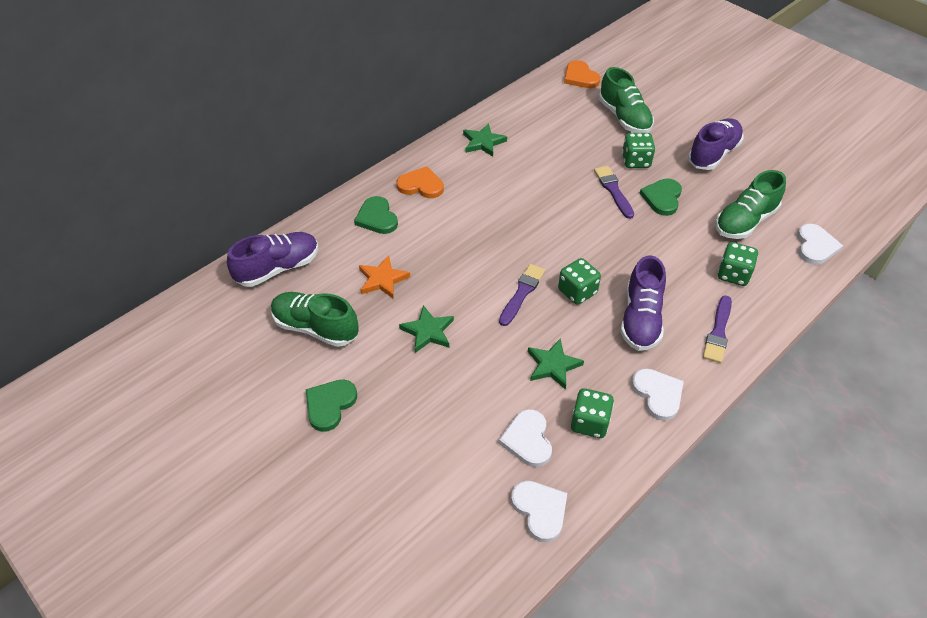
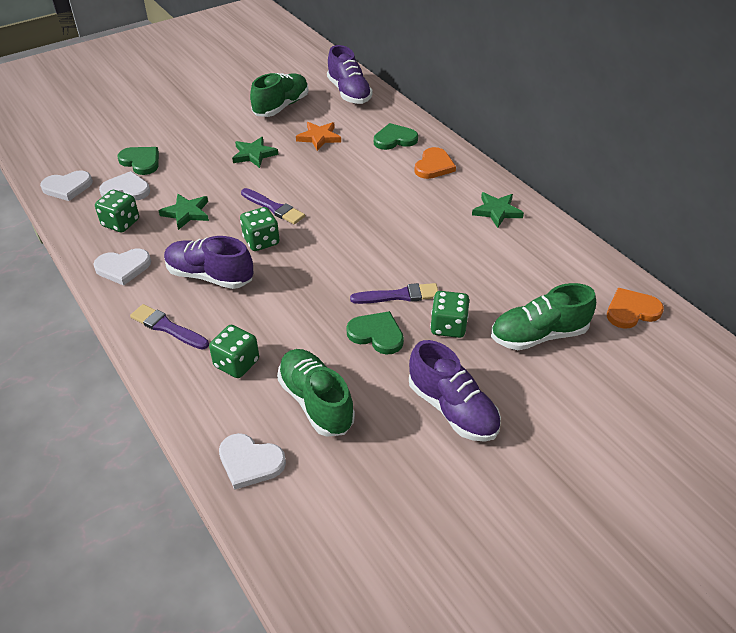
camera: 100 degrees right, 5 degrees down
green heart [306,380,357,432] -> green heart moved to [117,147,159,175]

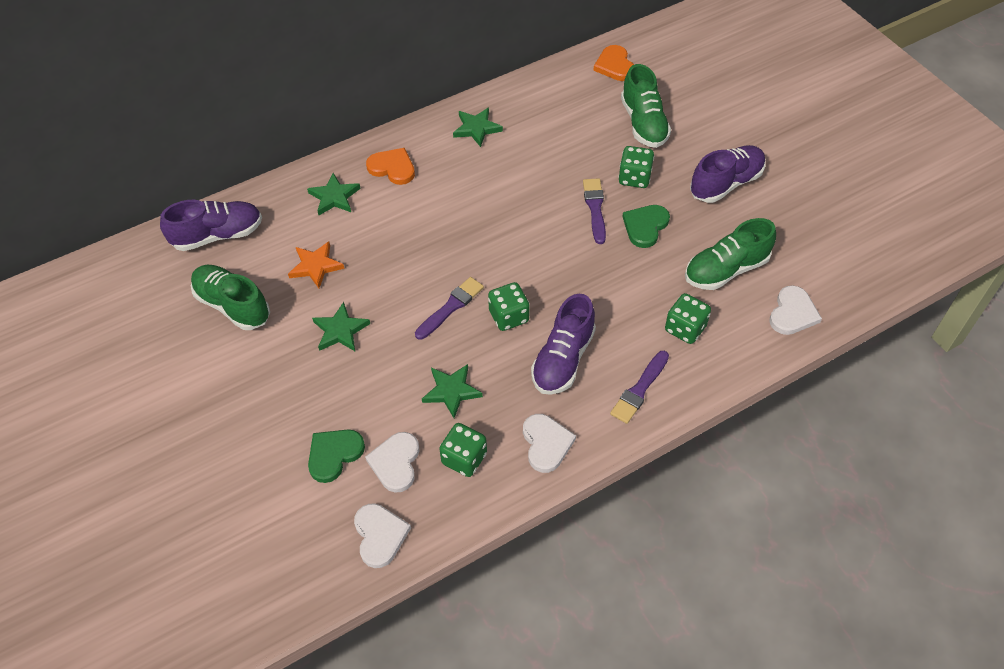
camera: 85 degrees left, 10 degrees up
green heart [374,123,418,150] -> green star [307,173,361,215]

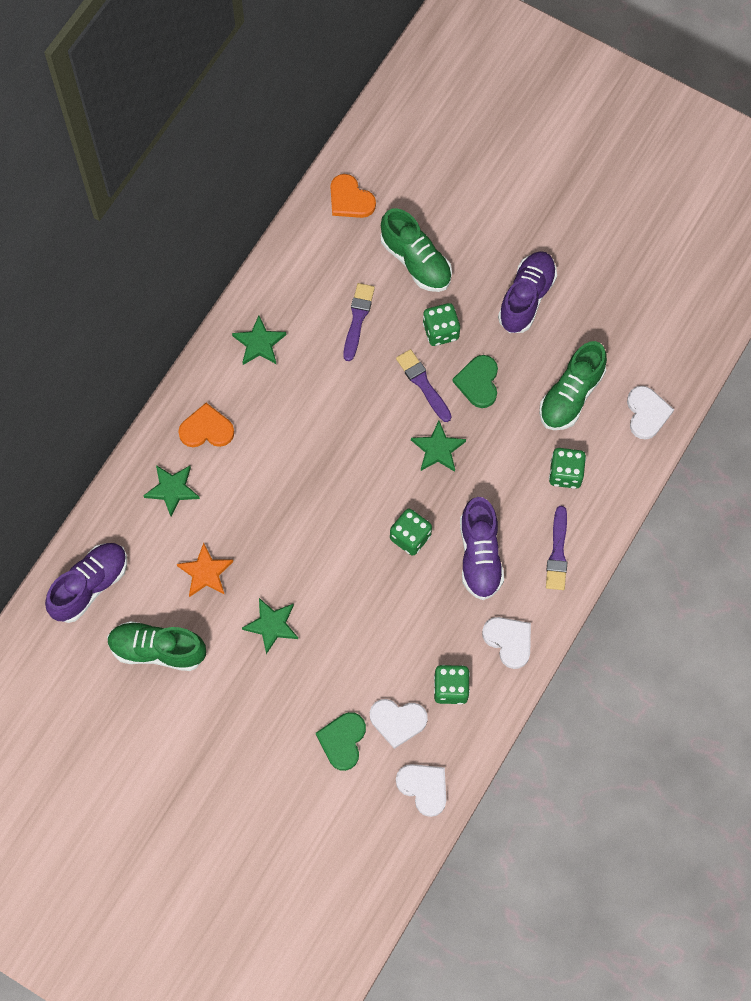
camera: 30 degrees left, 15 degrees up
white heart [365,432,419,492] -> white heart turned 60 degrees counterclockwise [370,699,428,749]
purple brush [415,277,484,340] -> purple brush moved to [343,283,375,361]
green star [422,364,483,418] -> green star moved to [411,421,466,472]

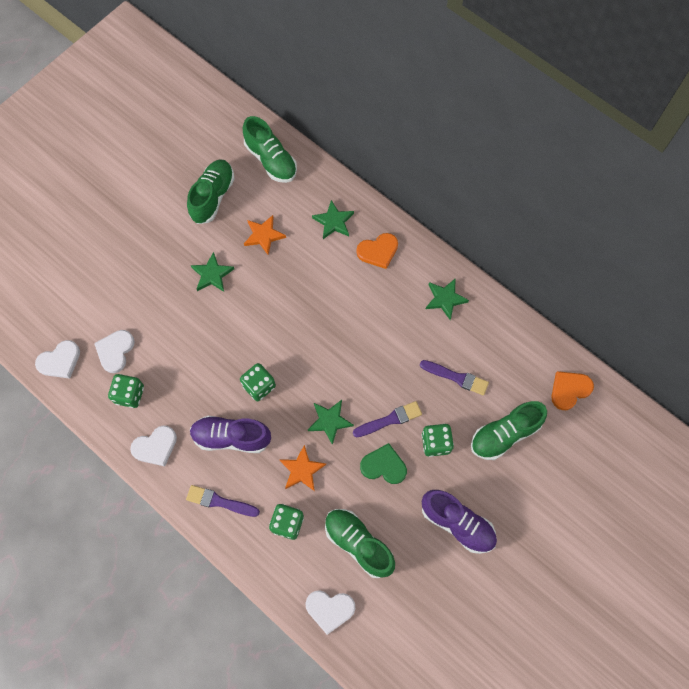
camera: 100 degrees right, 0 degrees up
purple shoe [45,543,127,623] -> green shoe [243,116,297,183]
orange heart [178,403,234,447] -> orange heart turned 60 degrees clockwise [356,233,398,269]
green heart [316,712,366,771] -> none
none -> orange star [280,445,326,491]

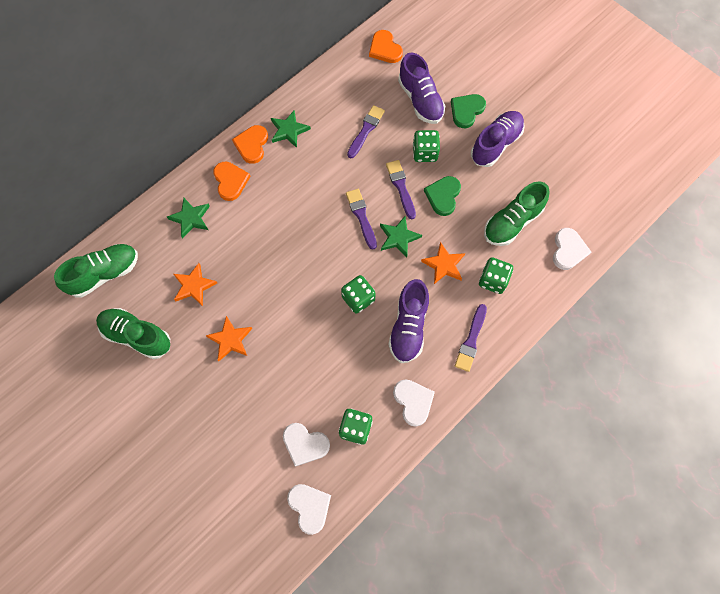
camera: 85 degrees left, 0 degrees up
green star [191,252,234,292] -> orange star [205,316,252,361]
green shoe [471,401,547,460] -> purple shoe [398,53,445,124]
none -> orange heart [232,125,268,164]
none -> purple brush [346,189,377,250]
none -> green heart [451,94,486,128]

